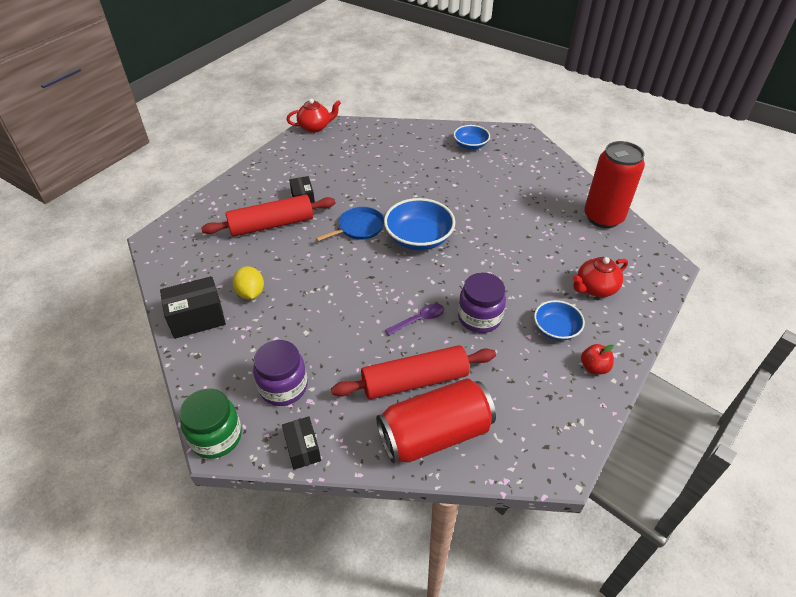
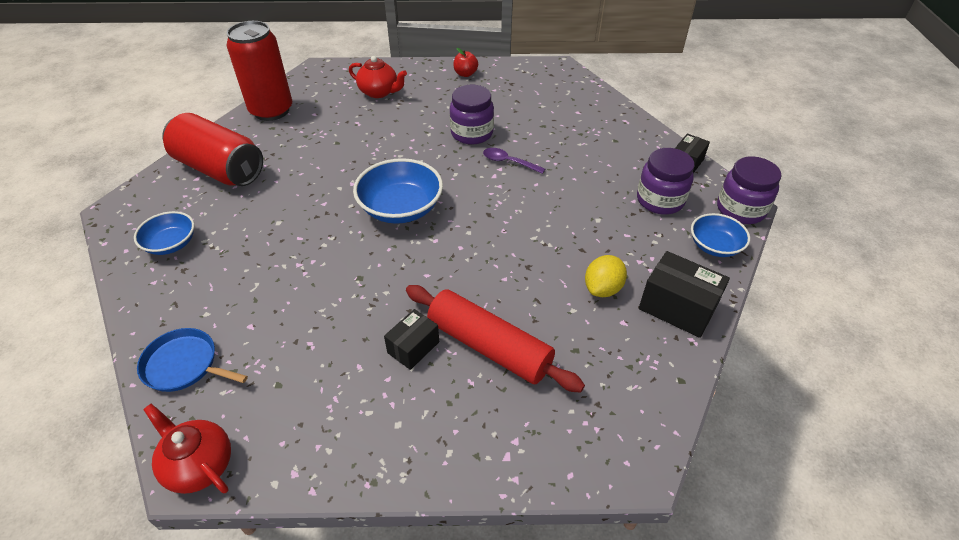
camera: 125 degrees left, 0 degrees up
green jar [179,388,242,459] -> purple jar [717,156,782,224]
blue pan [316,207,384,241] -> blue pan moved to [137,328,248,392]
red rolling pin [331,345,496,399] -> none
red can [376,378,496,463] -> red can moved to [162,113,263,186]
blue bowl [534,300,585,341] -> blue bowl moved to [691,213,750,257]

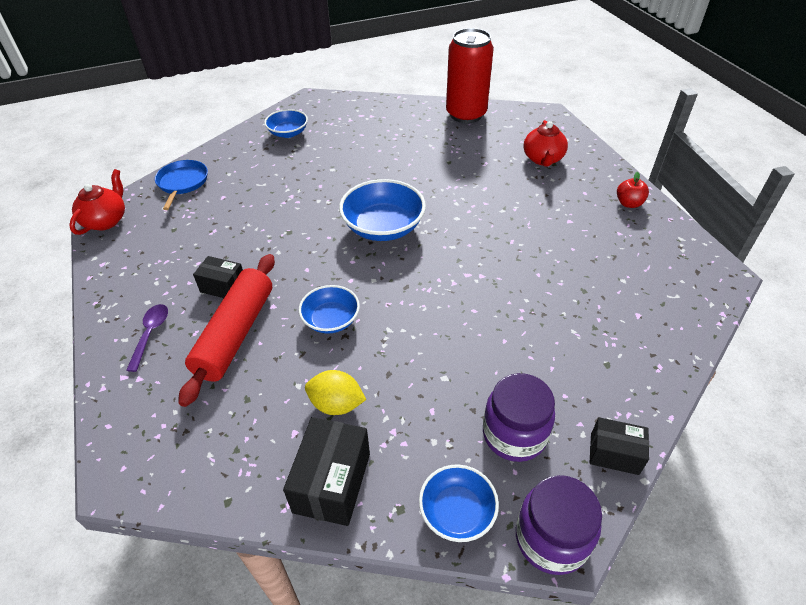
camera: 70 degrees right, 0 degrees up
red can [162,113,263,186] -> none
purple jar [450,85,494,145] -> none
purple spoon [483,148,545,174] -> purple spoon moved to [126,304,168,372]
none -> blue bowl [299,285,360,334]

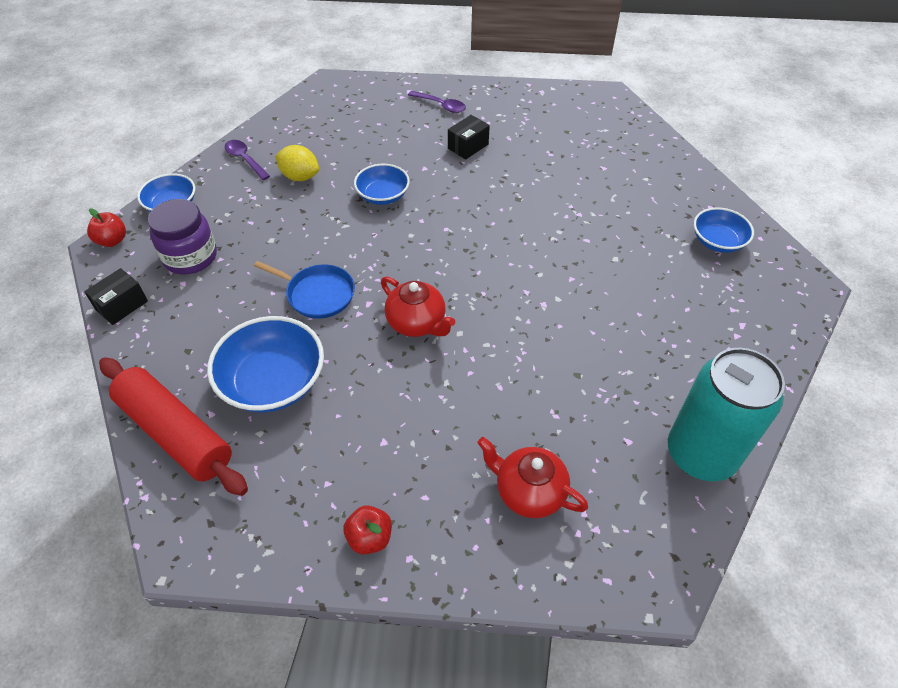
camera: 115 degrees right, 5 degrees up
red teapot [69,169,125,235] -> red teapot moved to [381,276,455,337]
blue pan [155,160,208,210] -> blue pan moved to [254,261,355,319]
red rolling pin [178,254,275,407] -> red rolling pin moved to [99,357,248,496]
black box [283,417,370,526] -> purple spoon [225,140,270,180]
yellow lemon [305,370,367,415] -> yellow lemon turned 75 degrees clockwise [275,145,319,181]
blue bowl [339,179,426,241] -> blue bowl moved to [207,316,324,412]
red can [446,28,494,123] -> turquoise can [668,348,785,482]
purple jar [516,475,602,575] -> red apple [87,208,126,247]

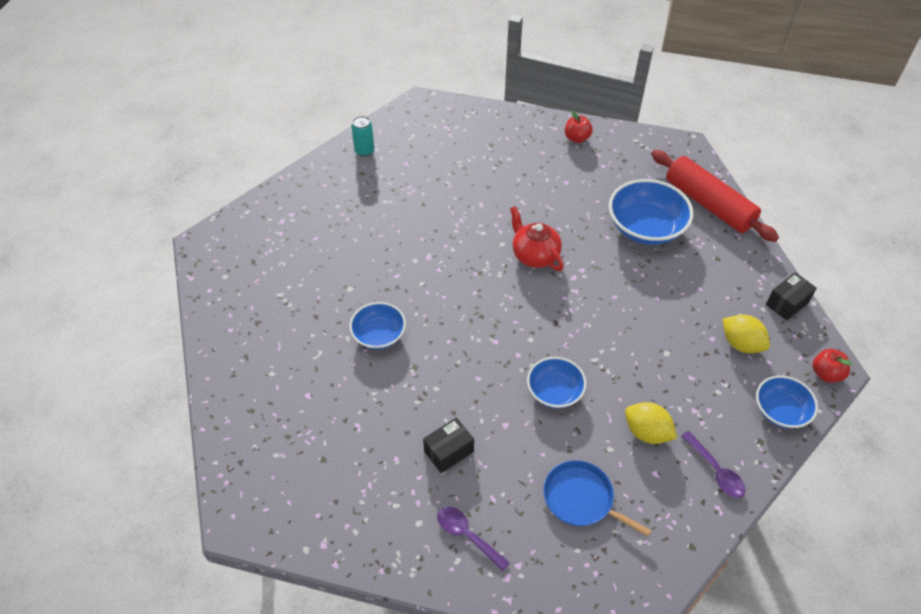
camera: 170 degrees left, 0 degrees up
purple jar [148,199,217,275] -> yellow lemon [723,315,770,353]
blue pan [254,261,355,319] -> blue pan moved to [543,460,652,537]
red teapot [477,437,588,518] -> none
turquoise can [668,348,785,482] -> turquoise can [351,116,375,157], size x0.43
blue bowl [694,207,754,253] -> blue bowl moved to [349,302,406,350]

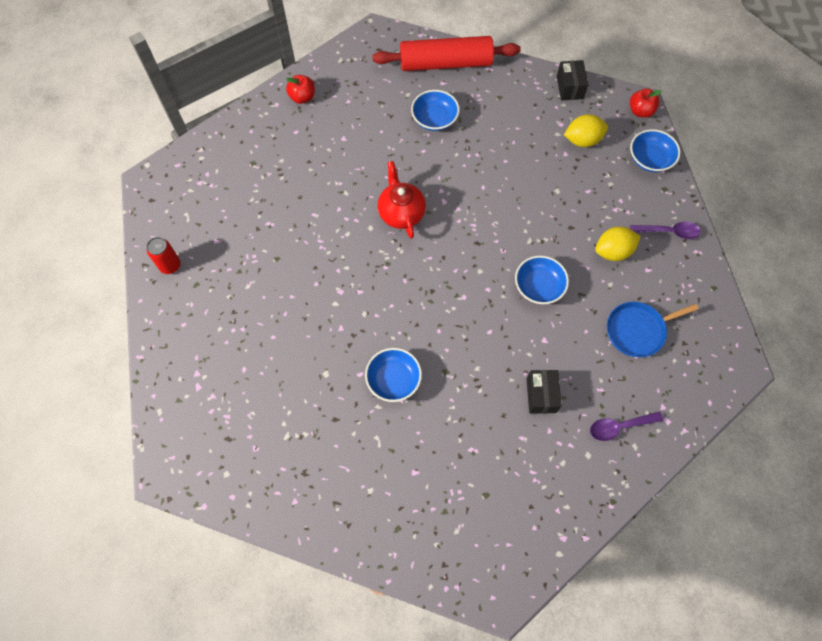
camera: 55 degrees left, 15 degrees up
turquoise can [351,116,375,157] -> red can [146,237,181,274]
red teapot [510,206,564,271] -> red teapot turned 75 degrees clockwise [378,161,426,239]
blue bowl [609,179,694,245] -> blue bowl [411,90,460,131], size x0.61

